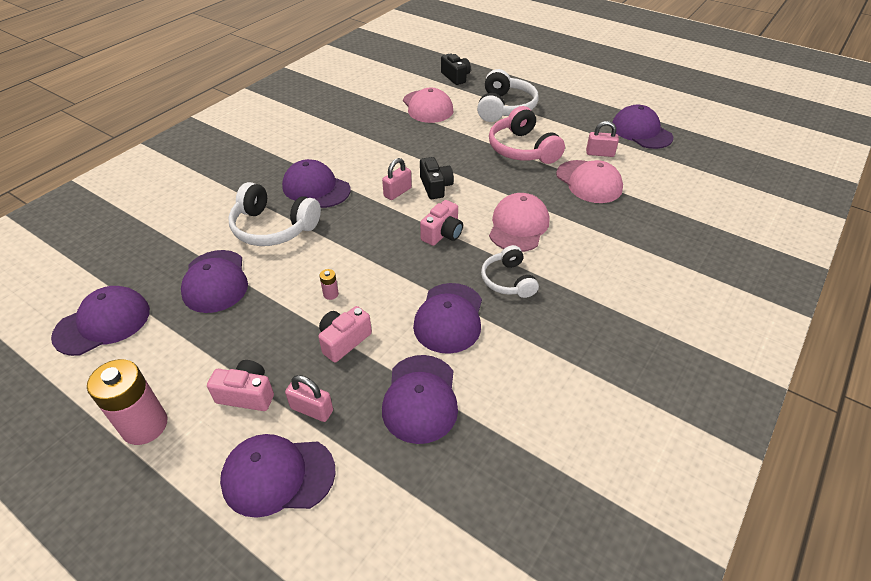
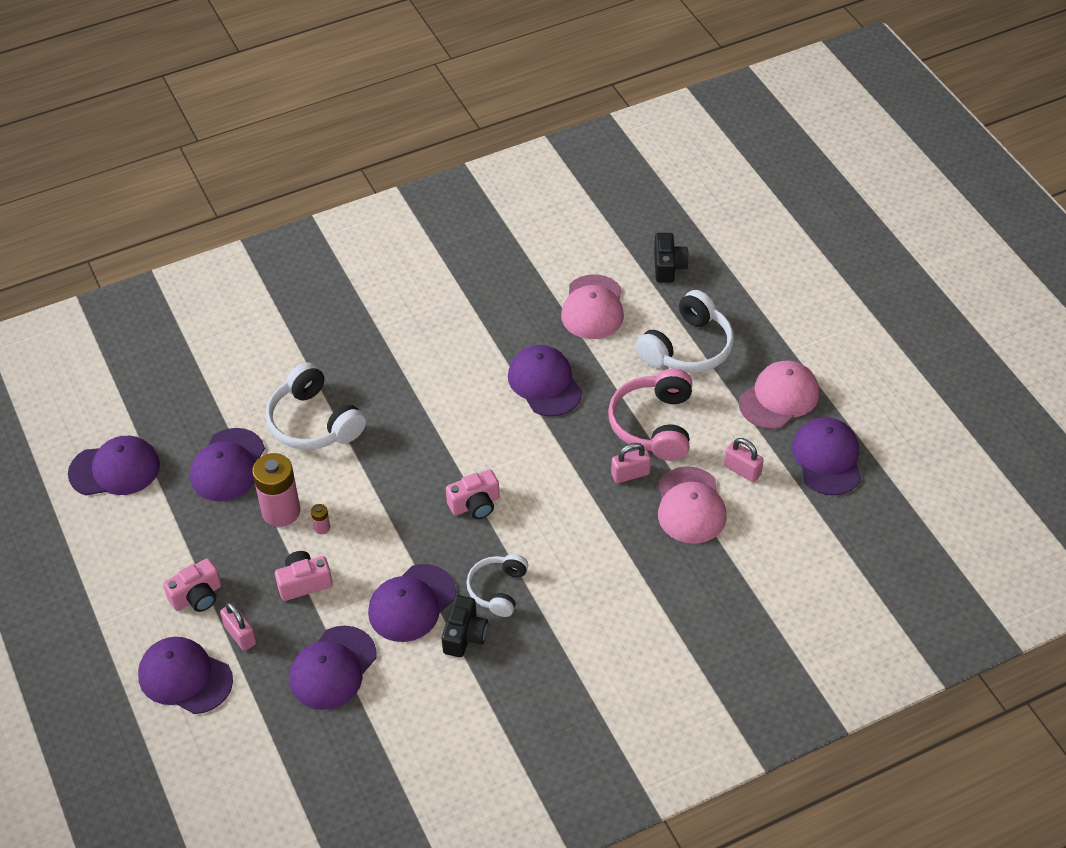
camera: 30 degrees right, 5 degrees up
pink battery [87,359,167,445] -> pink battery moved to [252,453,300,527]
pink camera [207,360,274,411] -> pink camera turned 105 degrees clockwise [163,558,222,612]
purple cap [282,159,351,208] -> purple cap moved to [508,345,582,417]
pink padlock [382,158,412,200] -> pink padlock moved to [611,443,651,483]
black camera [420,157,454,199] -> black camera moved to [442,595,488,657]
pink cap [489,193,549,252] -> pink cap moved to [739,361,819,429]

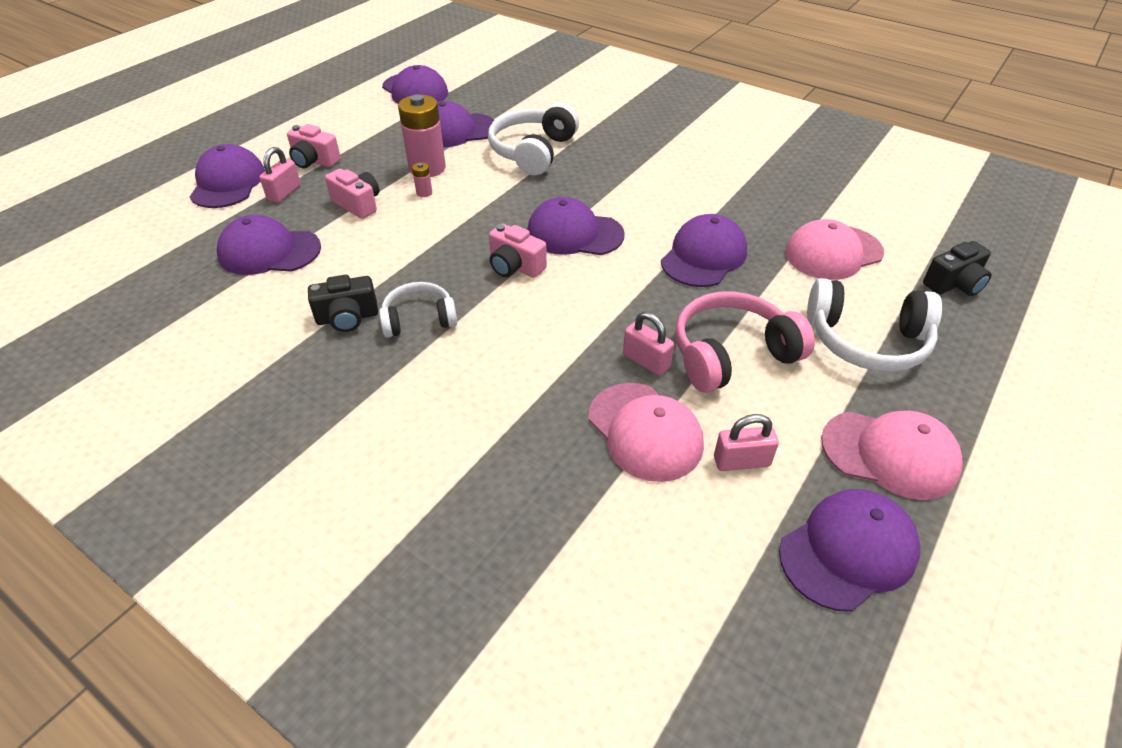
camera: 60 degrees right, 5 degrees down
purple cap [368,564,456,642] -> purple cap moved to [527,197,625,255]
pink cap [658,466,726,544] -> pink cap turned 90 degrees counterclockwise [589,383,704,482]
pink padlock [724,438,764,482] -> pink padlock turned 75 degrees clockwise [714,414,779,471]

